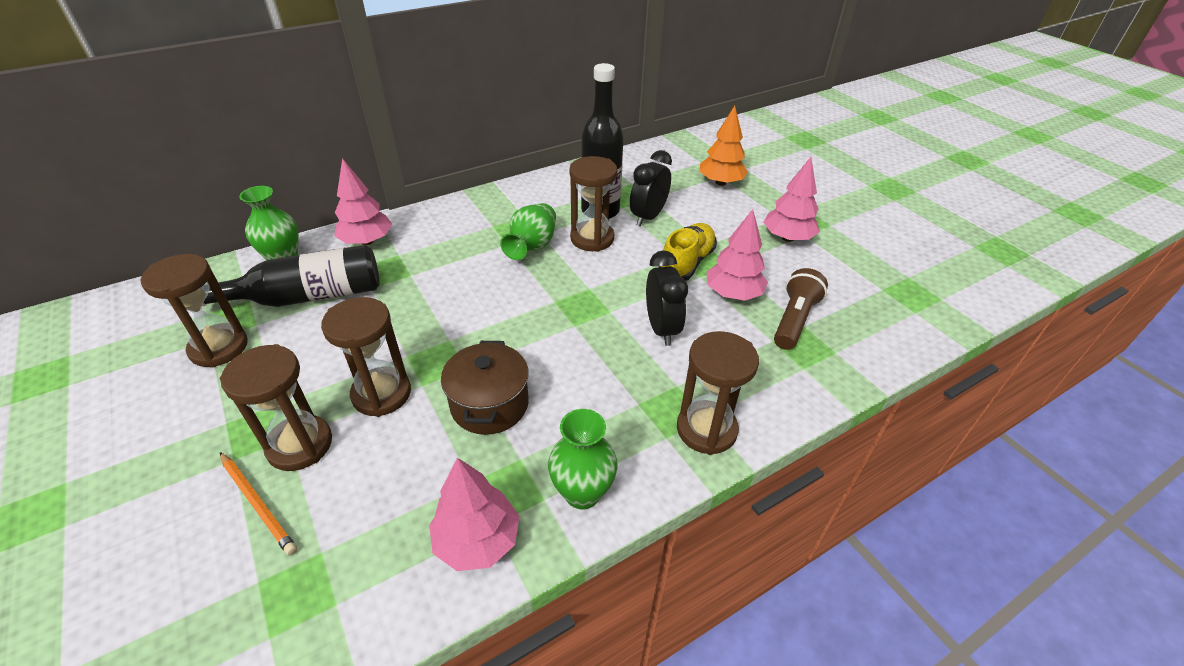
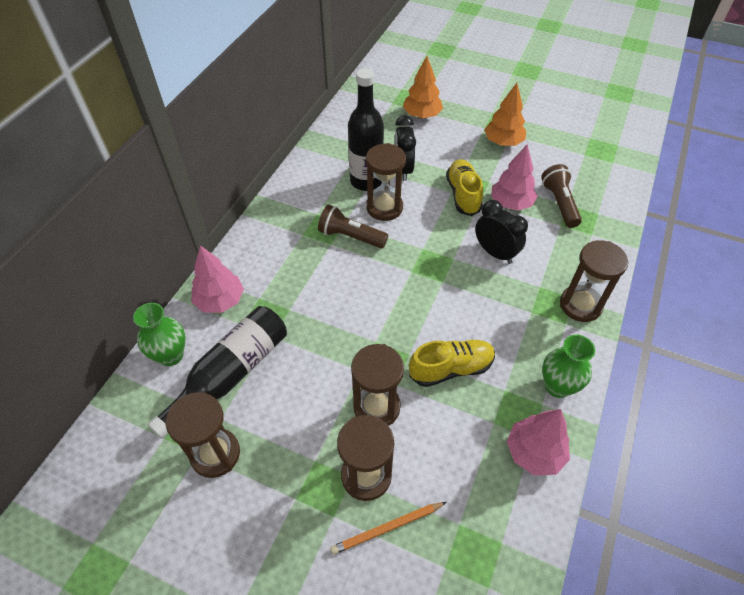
camera: 35 degrees left, 10 degrees up
orange pencil [220,452,297,556] -> orange pencil turned 150 degrees clockwise [330,502,446,555]
brown pot [441,341,529,435] -> yellow shoe [409,340,495,387]
green vase [500,203,556,260] -> brown flashlight [318,204,388,248]
pink tree [763,157,820,242] -> orange tree [484,83,526,146]

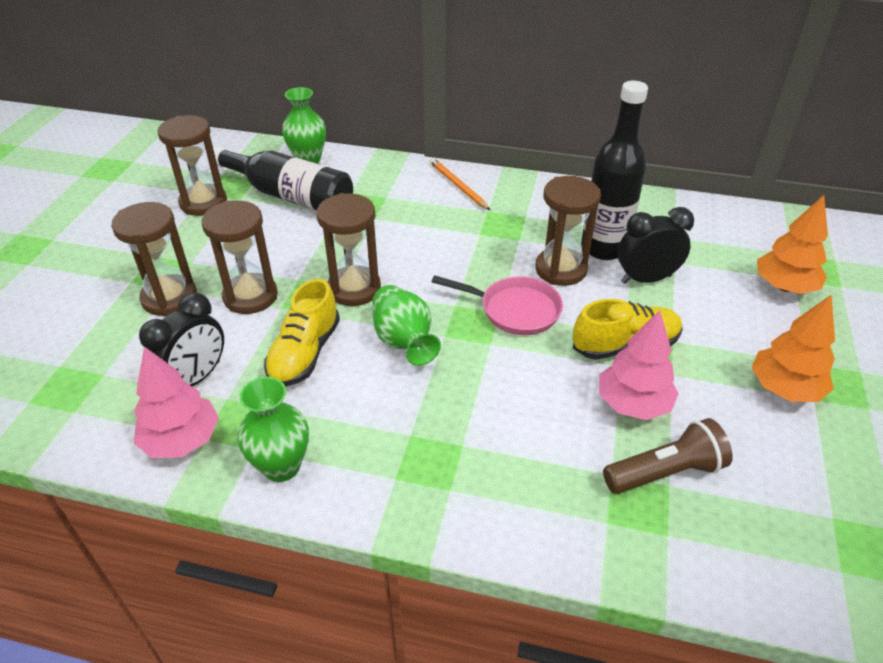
camera: 80 degrees right, 10 degrees down
pink tree [191,245,244,313] -> none
brown flashlight [318,204,388,248] -> none
orange pencil [330,502,446,555] -> orange pencil moved to [430,158,490,210]
yellow shoe [409,340,495,387] -> yellow shoe turned 45 degrees clockwise [264,279,340,387]
black clock [475,200,528,264] -> black clock moved to [139,292,224,386]
brown hourglass [560,240,628,322] -> brown hourglass moved to [317,193,381,306]
none -> green vase [372,285,441,366]
none -> pink pan [432,275,563,335]

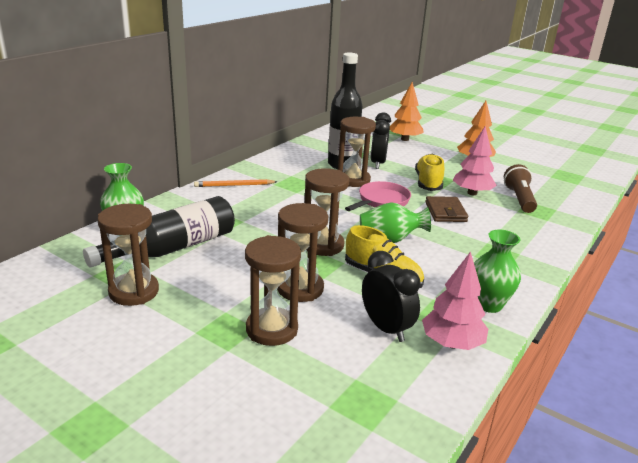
camera: 70 degrees left, 15 degrees down
none -> brown wallet [425,196,468,222]

